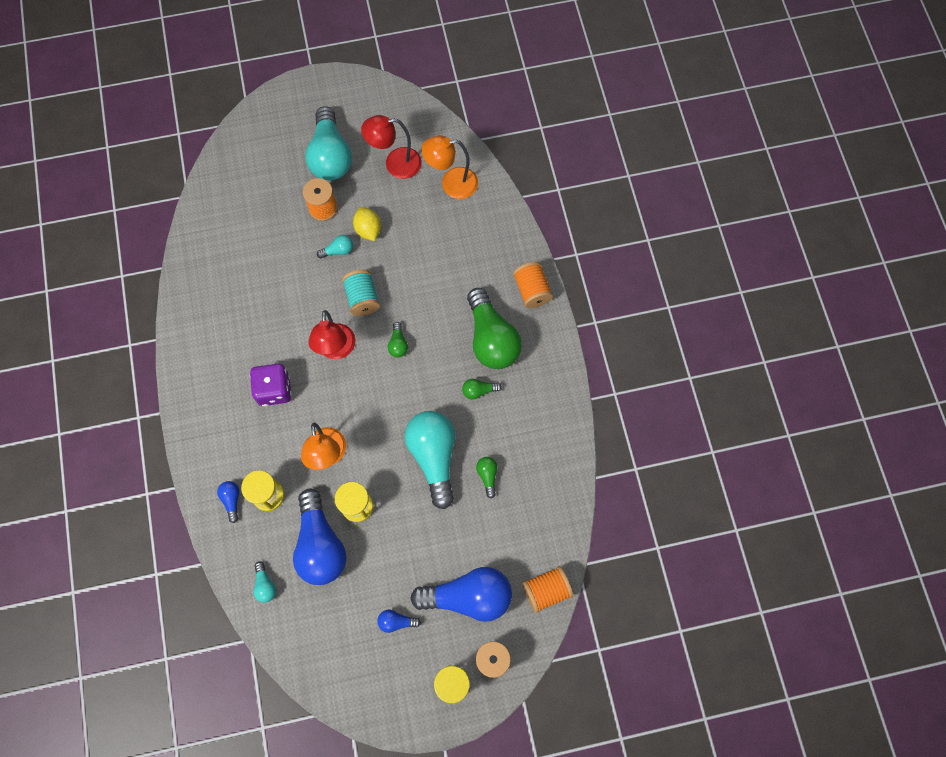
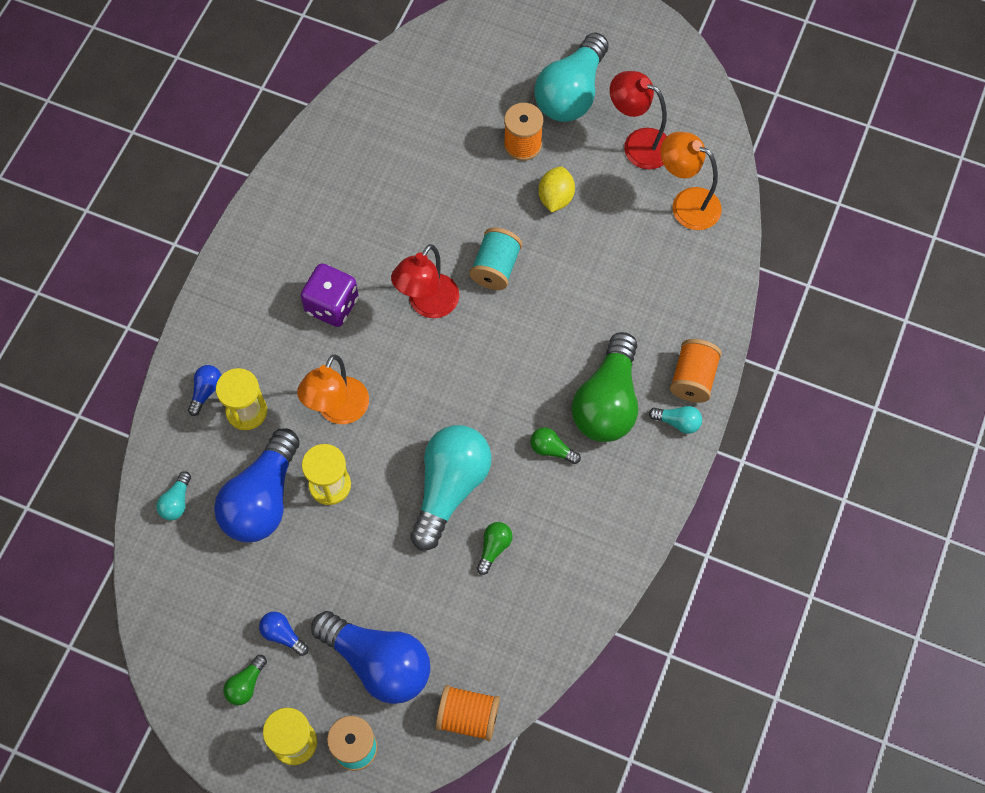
camera: 35 degrees right, 5 degrees down
turquoise light bulb [317,235,353,259] -> turquoise light bulb moved to [649,406,702,434]
green light bulb [388,322,408,358] -> green light bulb moved to [223,655,267,705]

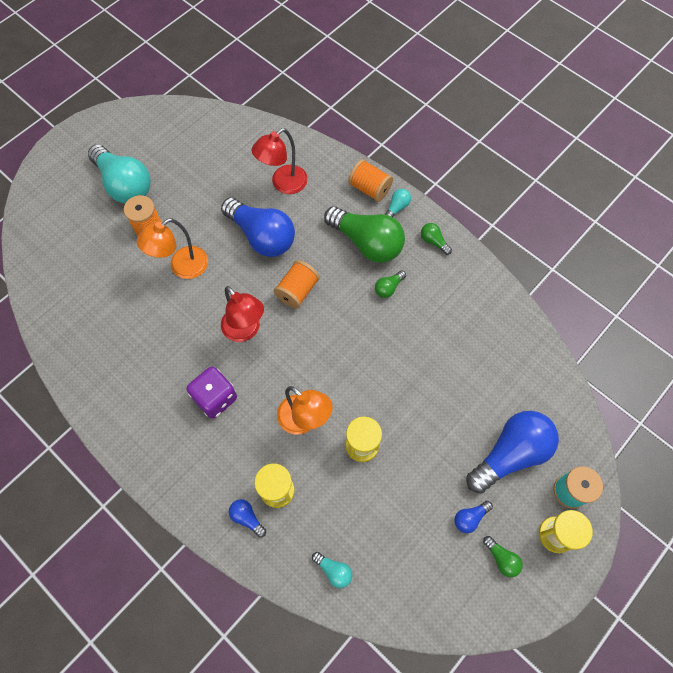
camera: 70 degrees left, 0 degrees up
blue light bulb [214,429,300,543] -> blue light bulb moved to [221,197,295,257]
turquoise light bulb [410,425,492,550] -> none
orange spool [436,685,500,741] -> orange spool moved to [274,260,320,309]
turquoise spool [470,228,522,290] -> none
green light bulb [477,522,513,575] -> green light bulb moved to [421,223,452,255]
yellow lemon [538,166,575,213] -> none
red lamp [610,71,667,169] -> red lamp moved to [251,128,308,194]
orange lamp [661,132,722,230] -> orange lamp moved to [137,218,208,279]

